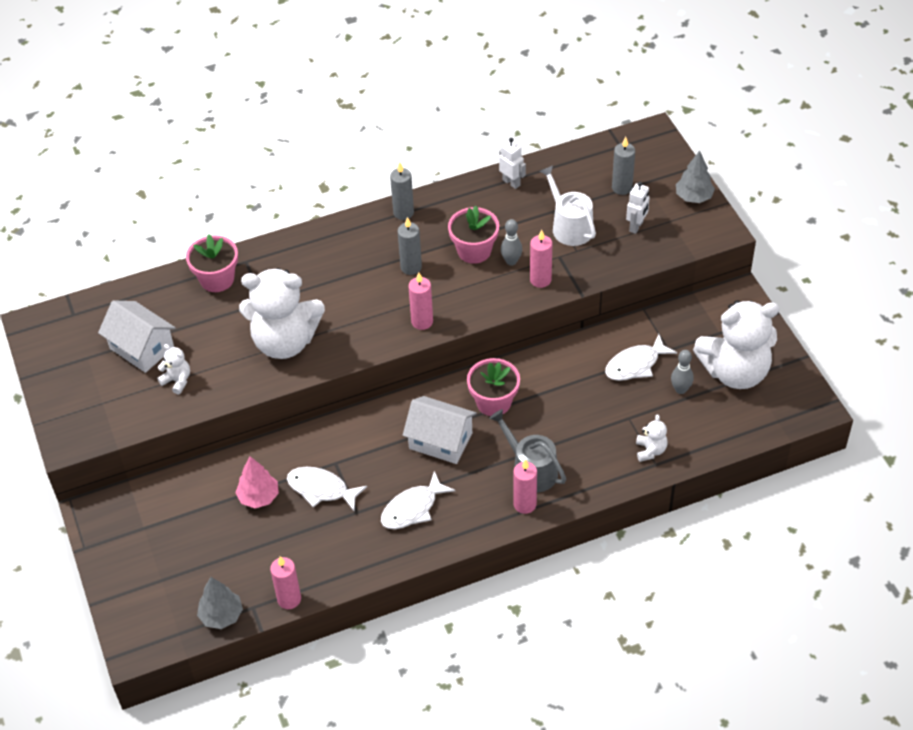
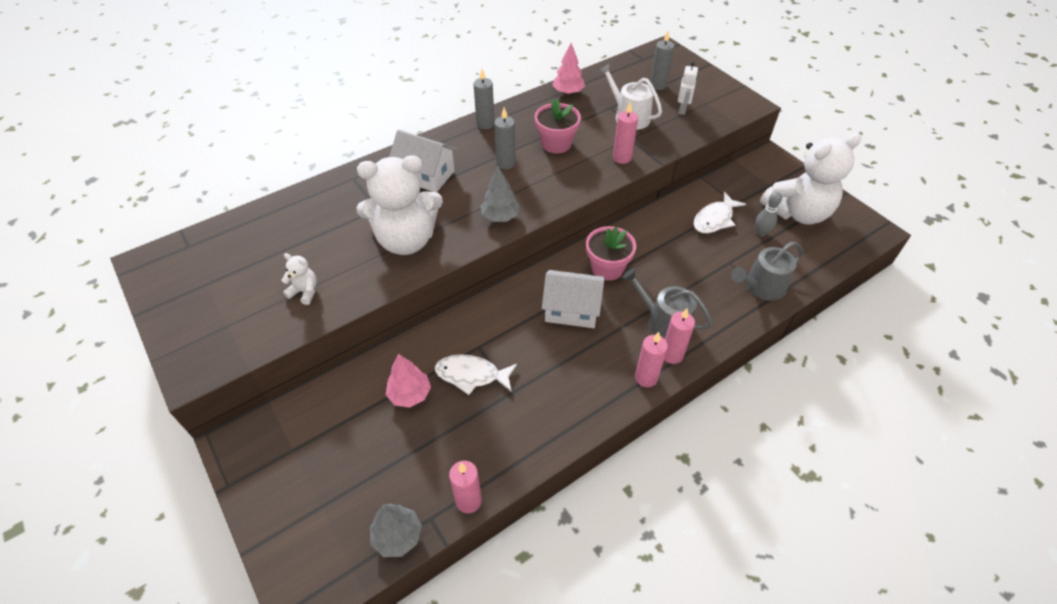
camera: 15 degrees left, 0 degrees up
white house [98,300,176,373] -> white house moved to [389,130,457,192]
pink flower pot [186,235,238,292] -> none
white fish [381,471,455,529] -> none
pink candle [408,272,433,330] -> pink candle moved to [635,332,668,387]
white robot [499,138,526,189] -> pink tree [552,43,585,95]
grey bowling pin [501,219,522,266] -> none
white teddy bear [636,414,667,462] -> grey watering can [731,242,803,301]
grey tree [676,151,715,203] -> grey tree moved to [480,166,520,222]

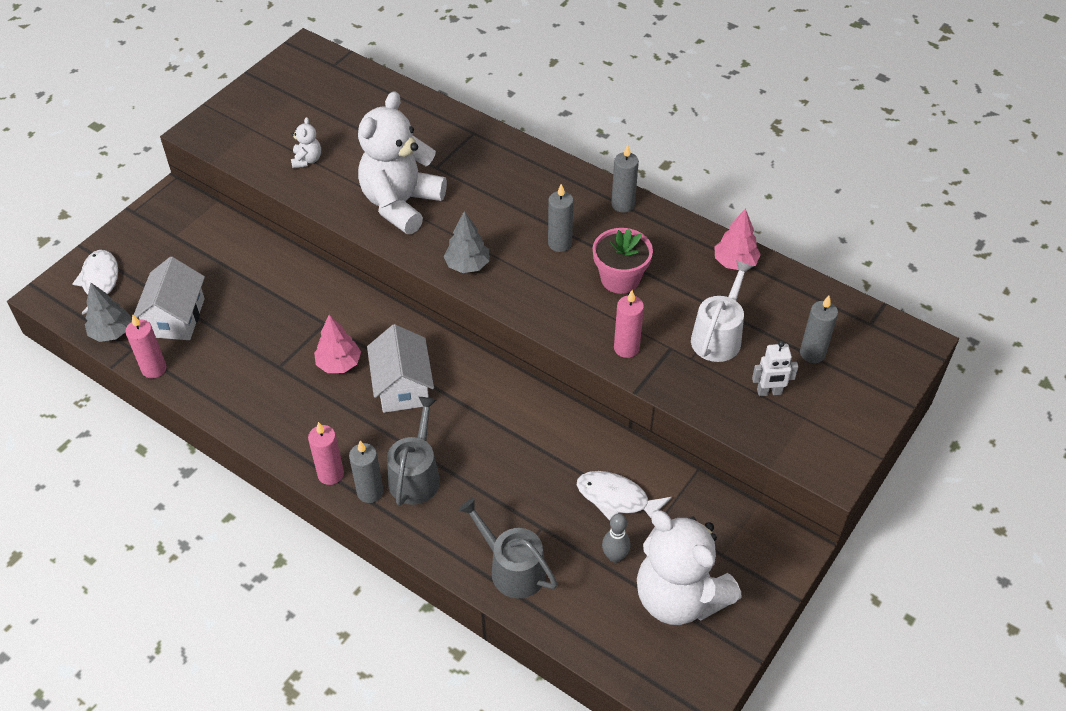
camera: 70 degrees right, 0 degrees up
white teddy bear [357,155,443,255] -> white teddy bear turned 60 degrees clockwise [358,91,447,234]
pink tree [386,354,431,408] -> pink tree moved to [314,315,361,373]
white house [389,130,457,192] -> white house moved to [134,257,205,340]
white fish [435,354,517,395] -> white fish moved to [72,250,118,315]
pink flower pot [586,226,636,281] -> none
pink candle [664,308,695,364] -> grey candle [349,441,384,503]

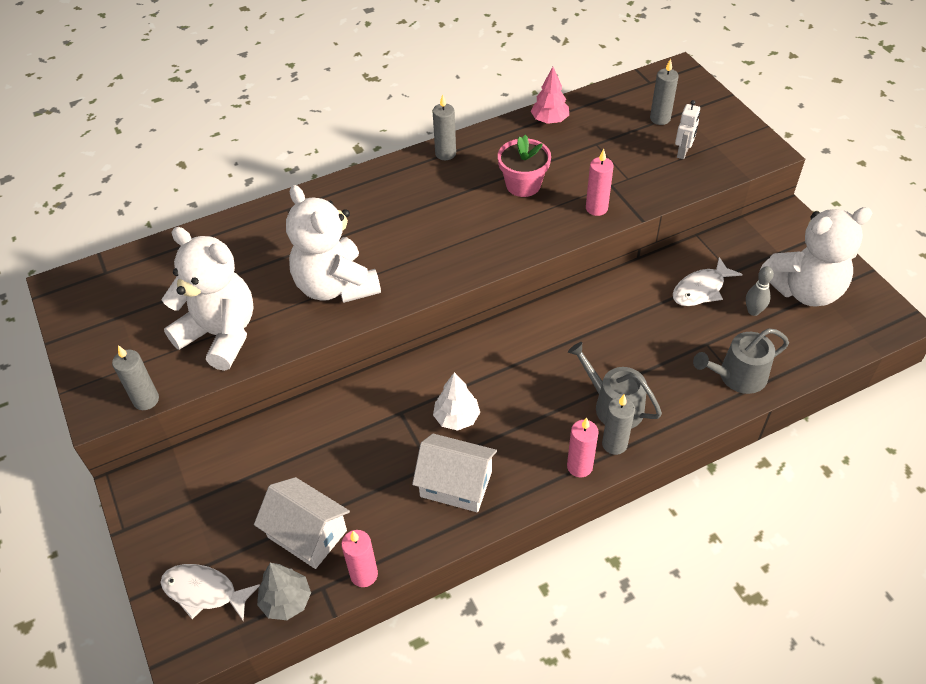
camera: 60 degrees left, 0 degrees up
white teddy bear [291,117,321,168] -> white teddy bear [162,227,254,371], size x2.45
pink tree [314,315,361,373] -> white tree [433,372,480,431]
white house [367,324,434,413] -> white house moved to [412,434,497,512]
grey tree [443,211,489,273] -> none
grey candle [548,184,573,252] -> grey candle moved to [112,345,159,410]
white watering can [691,261,753,362] -> none

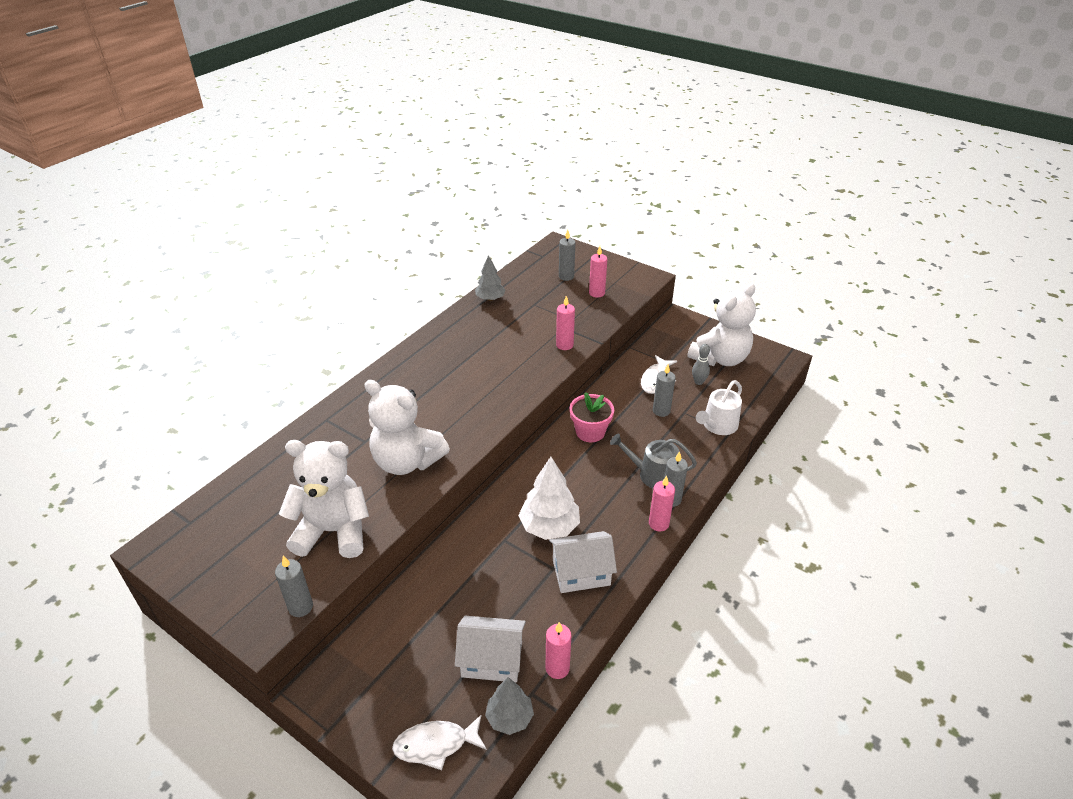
camera: 30 degrees left, 10 degrees down
grey candle [433,94,456,160] -> grey candle moved to [653,365,676,417]
white tree [433,372,480,431] -> white tree [518,457,580,540], size x1.56
pink flower pot [498,135,551,197] -> pink flower pot moved to [570,392,614,442]
pink tree [531,67,569,124] -> grey tree [475,255,506,301]
white robot [675,100,700,159] -> pink candle [589,246,607,298]
grey watering can [693,328,789,394] -> white watering can [696,380,742,435]

